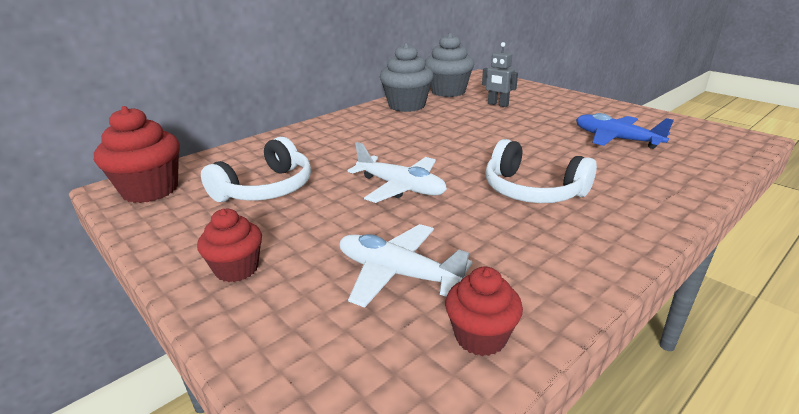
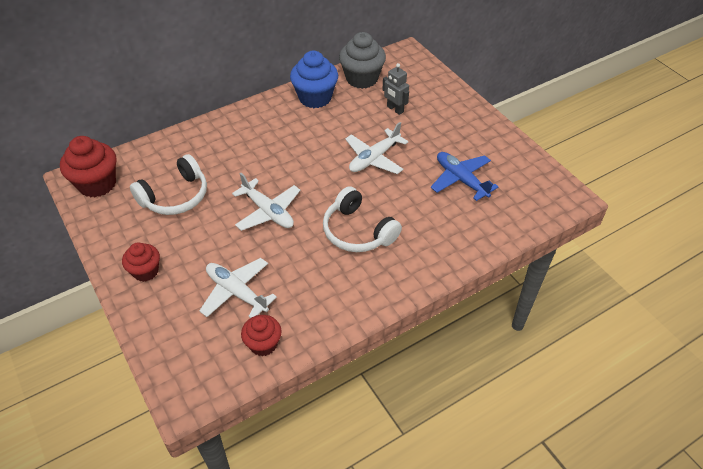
camera: 10 degrees right, 20 degrees up
grey cupcake [380,43,434,112] -> blue cupcake [290,51,338,108]
none -> white plane [345,122,408,174]

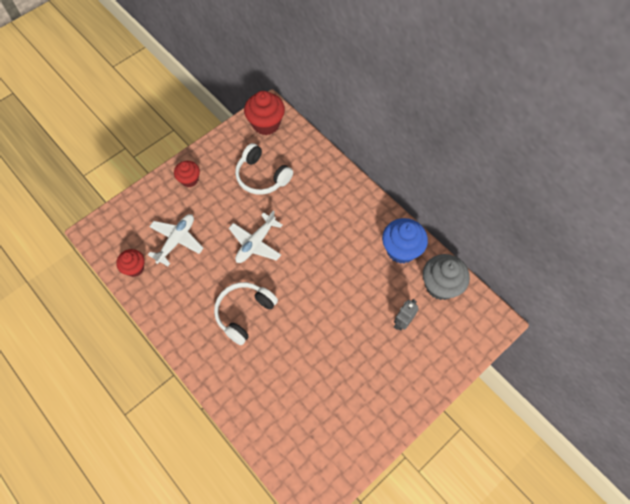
camera: 80 degrees right, 15 degrees up
white plane [345,122,408,174] -> none
blue plane [431,152,498,201] -> none

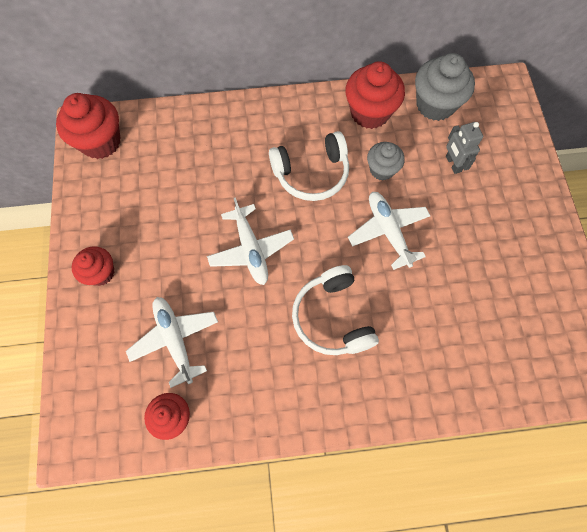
camera: 55 degrees left, 5 degrees up
white headphones [235,143,293,195] -> white headphones moved to [269,131,349,201]
blue cupcake [382,218,428,264] -> red cupcake [345,61,405,129]
none -> white plane [348,192,431,270]
none -> grey cupcake [367,142,405,181]

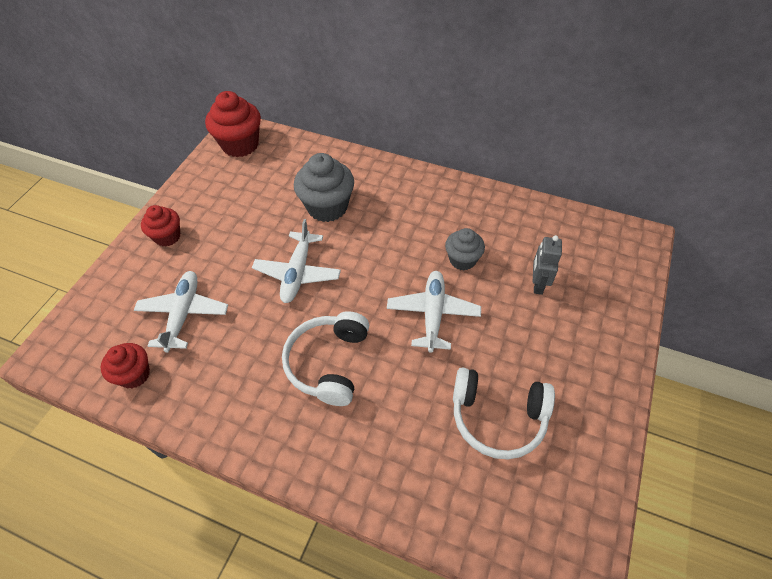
camera: 30 degrees right, 15 degrees down
white headphones [269,131,349,201] -> white headphones moved to [453,367,555,459]
red cupcake [345,61,405,129] -> none
grey cupcake [415,53,475,121] -> grey cupcake moved to [294,153,354,222]

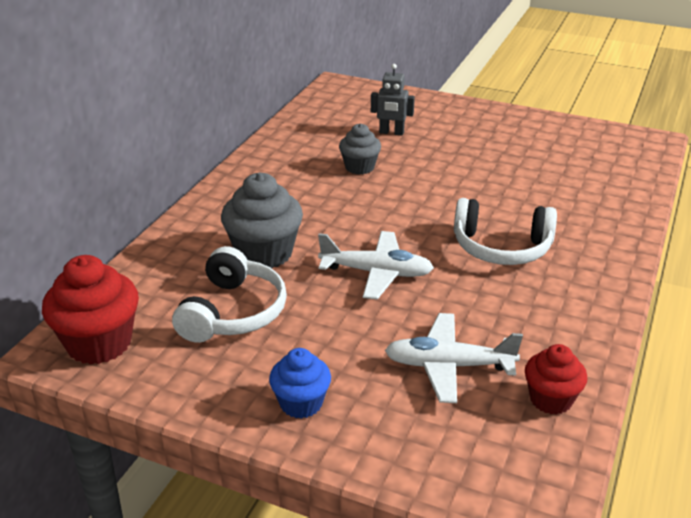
camera: 90 degrees left, 20 degrees down
red cupcake [141,205,180,247] -> blue cupcake [269,348,331,419]
white plane [387,271,481,353] -> none
white headphones [453,367,555,459] -> white headphones moved to [172,246,287,343]

